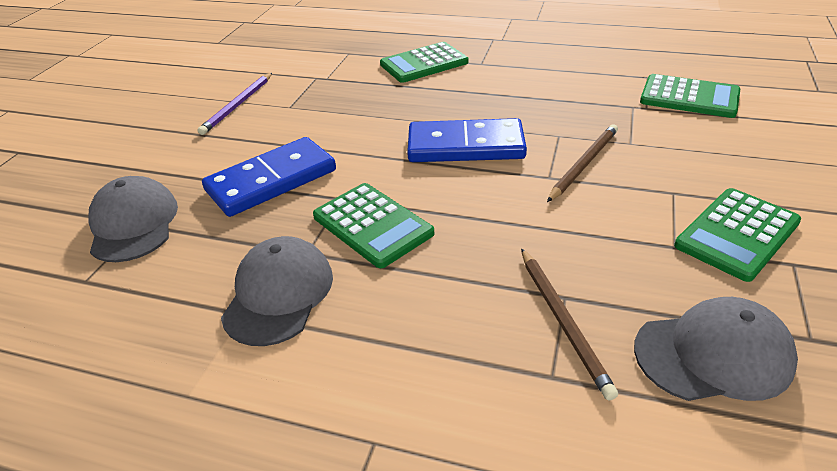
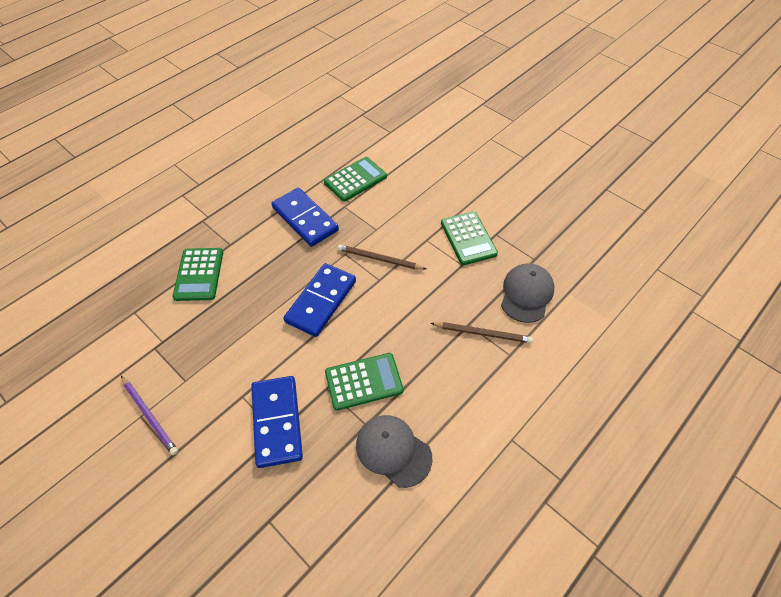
camera: 65 degrees left, 15 degrees up
grey cap [88,176,178,262] -> none
brown pencil [547,124,618,202] -> brown pencil turned 45 degrees counterclockwise [338,244,426,270]
none -> blue domino [272,188,339,247]

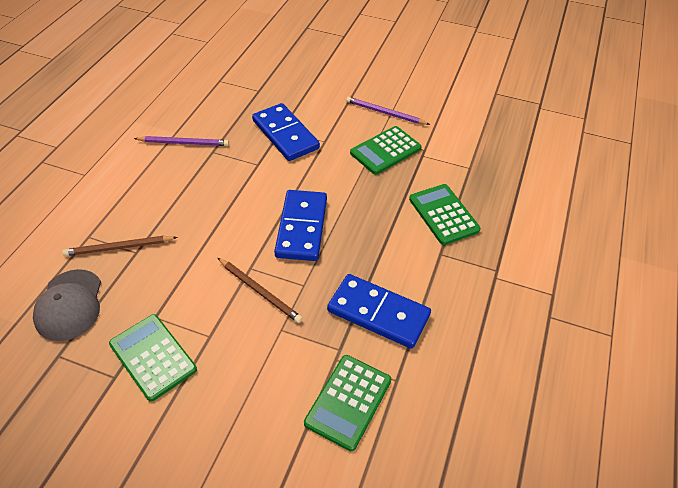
camera: 155 degrees right, 5 degrees down
green calculator [325,353,403,411] -> green calculator moved to [350,126,422,175]
brown pencil [338,244,426,270] -> brown pencil turned 45 degrees clockwise [218,258,303,323]
grey cap [356,415,432,488] -> purple pencil [134,136,229,146]

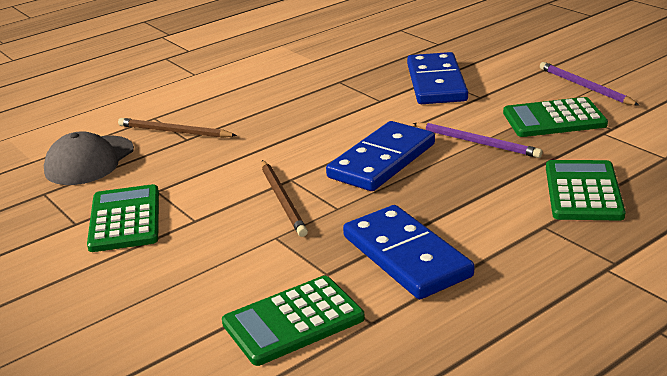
camera: 35 degrees right, 20 degrees down
purple pencil [134,136,229,146] -> purple pencil moved to [413,123,543,158]

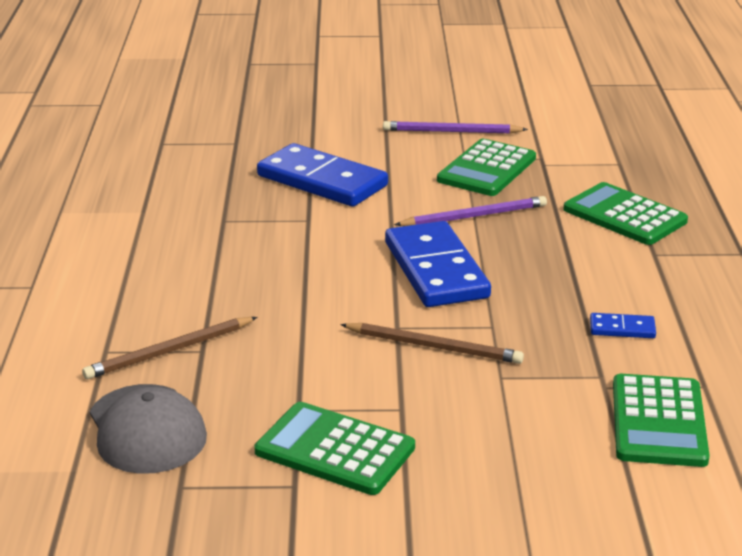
camera: 55 degrees left, 0 degrees up
blue domino [343,205,474,299] -> blue domino [590,313,656,338], size x0.43

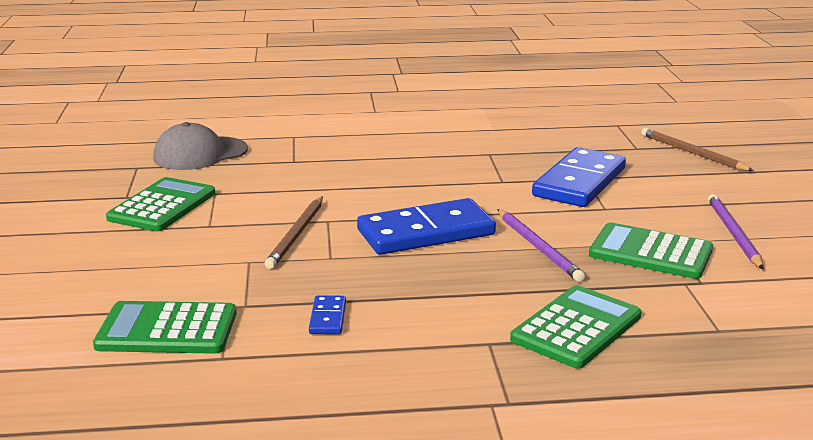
camera: 85 degrees right, 5 degrees down
brown pencil [82,317,257,379] -> brown pencil moved to [641,128,754,171]

